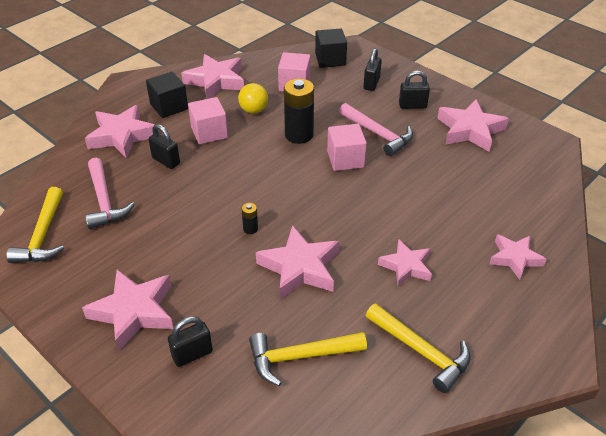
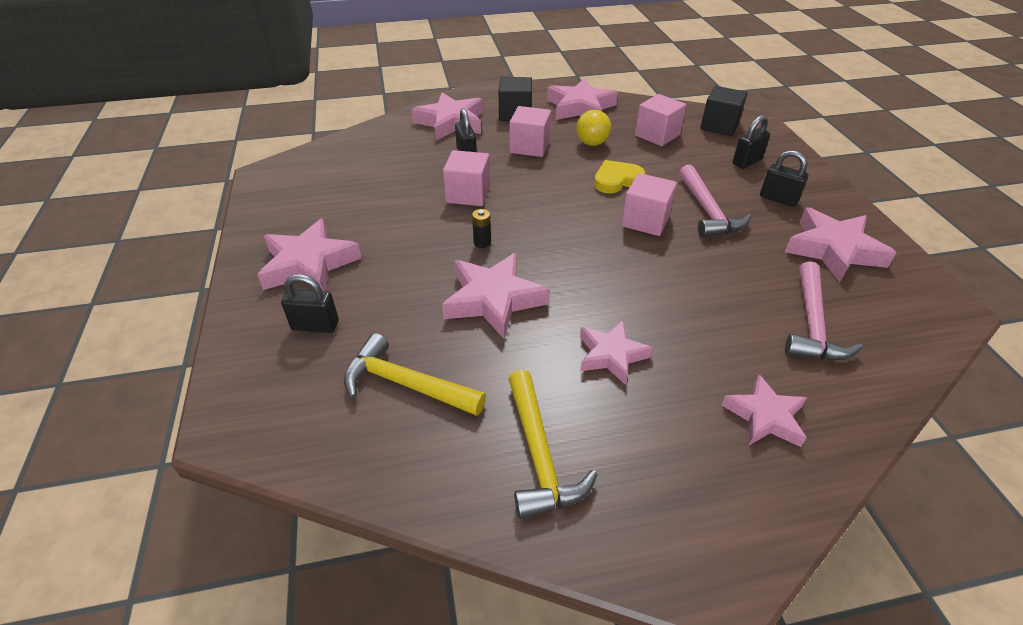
camera: 35 degrees right, 0 degrees up
yellow hammer [6,187,64,263] -> none
pink hammer [85,158,135,229] -> pink hammer moved to [785,261,863,361]
black battery [284,79,314,144] -> yellow heart [594,160,645,193]
none -> pink cube [443,150,490,206]

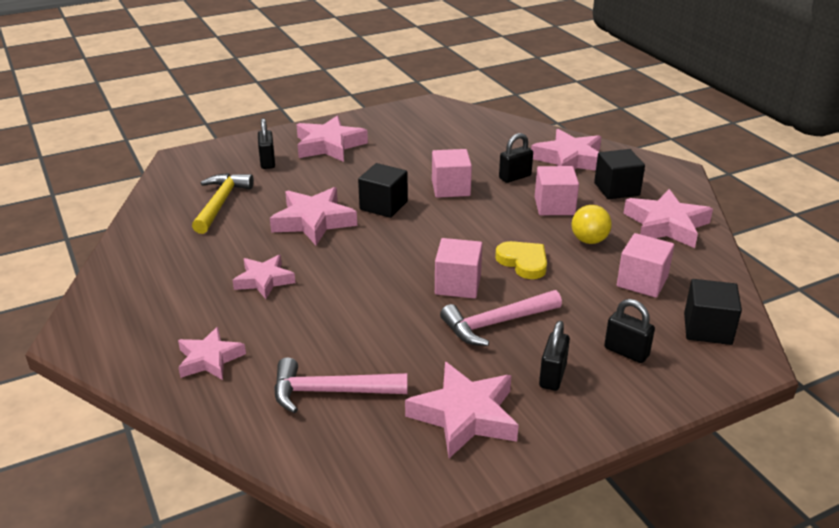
camera: 75 degrees right, 10 degrees down
black battery [472,209,491,248] -> black cube [358,163,408,218]
yellow hammer [508,370,598,519] -> none

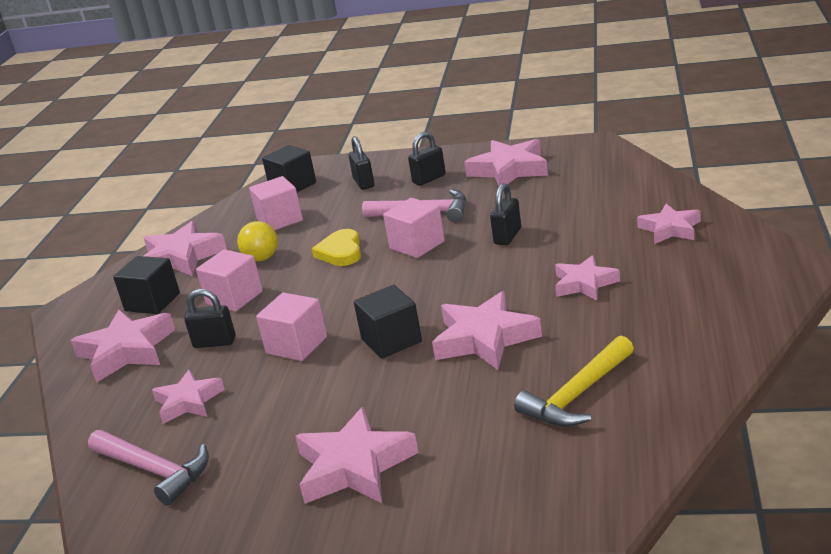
camera: 140 degrees left, 5 degrees down
black padlock [258,118,275,169] -> black padlock moved to [490,183,521,245]
pink hammer [274,358,408,413] -> pink hammer moved to [88,430,209,505]
none -> pink star [152,369,225,424]

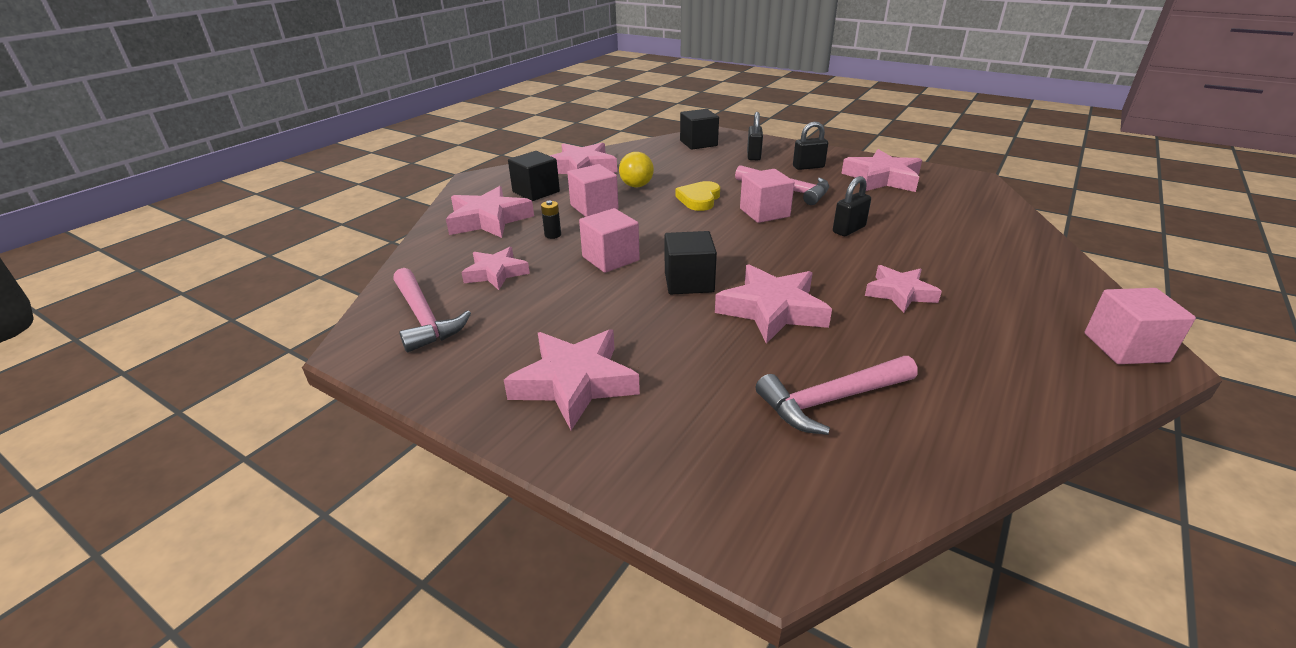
camera: 20 degrees right, 5 degrees up
black padlock [184,289,236,348] -> black battery [541,201,561,239]
pink cube [249,176,303,230] -> pink cube moved to [1085,288,1196,364]
yellow hammer [514,336,634,427] -> pink hammer [756,356,918,435]
pink star [637,204,701,244] -> none

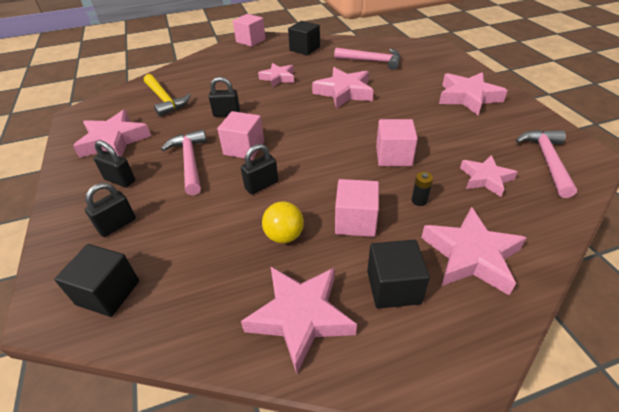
camera: 140 degrees left, 10 degrees up
black cube [665,231,717,294] -> black cube moved to [288,21,320,55]
yellow heart [676,181,720,211] -> black padlock [241,144,278,195]
none -> yellow hammer [144,74,191,116]

